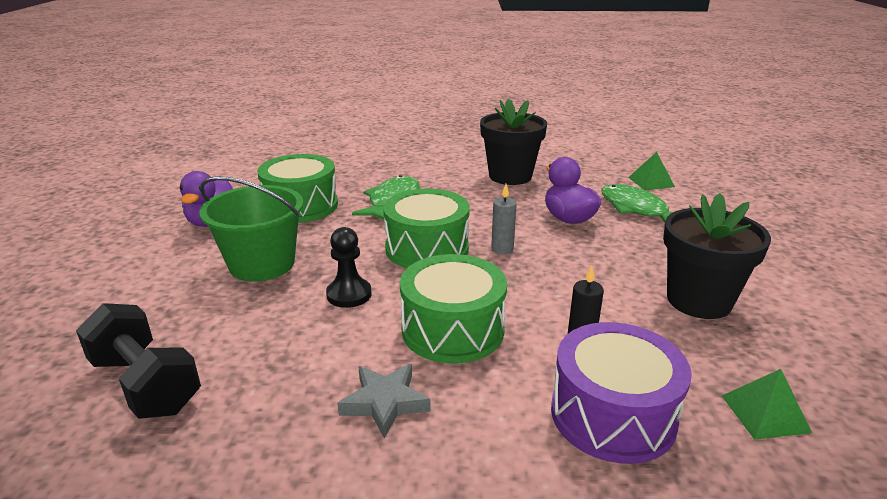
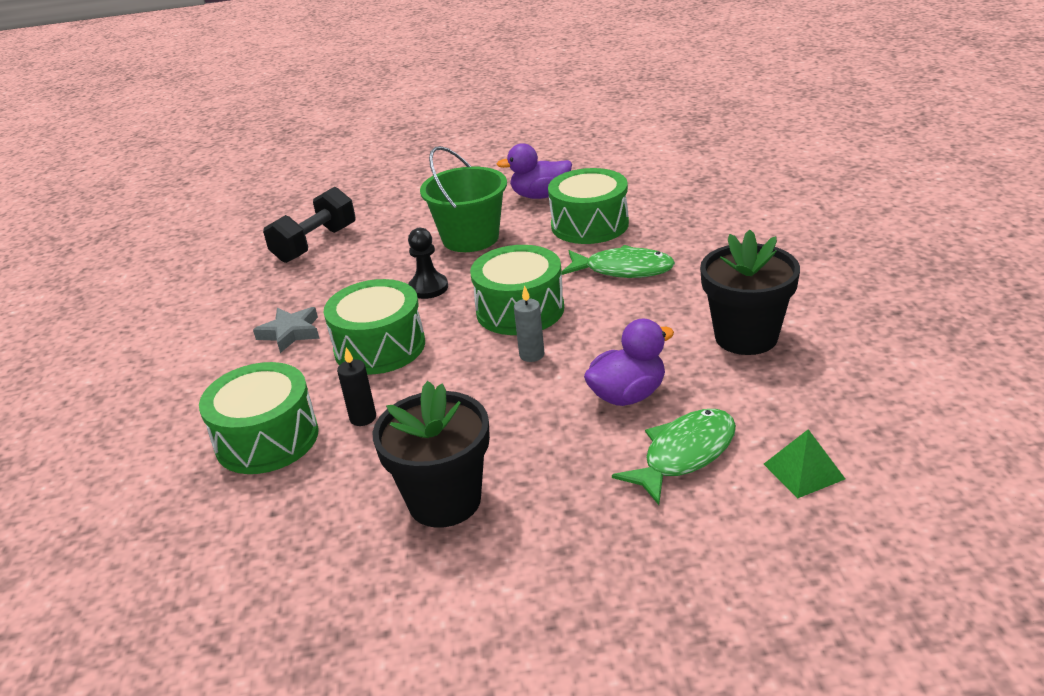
camera: 85 degrees right, 5 degrees up
purple drum [551,322,692,464] -> green drum [199,362,319,474]
green pyramid [722,369,812,440] -> none

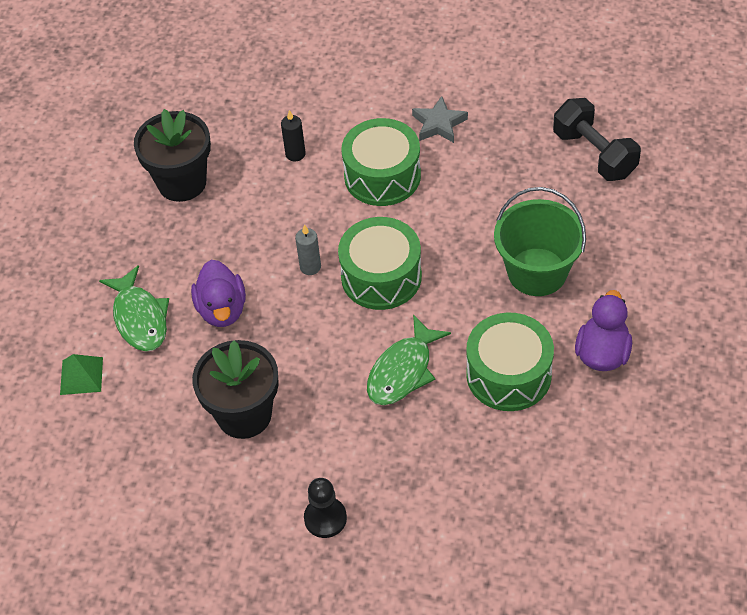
camera: 110 degrees right, 20 degrees up
green drum [199,362,319,474] -> none
black pawn [408,228,448,299] -> black pawn moved to [304,478,347,538]

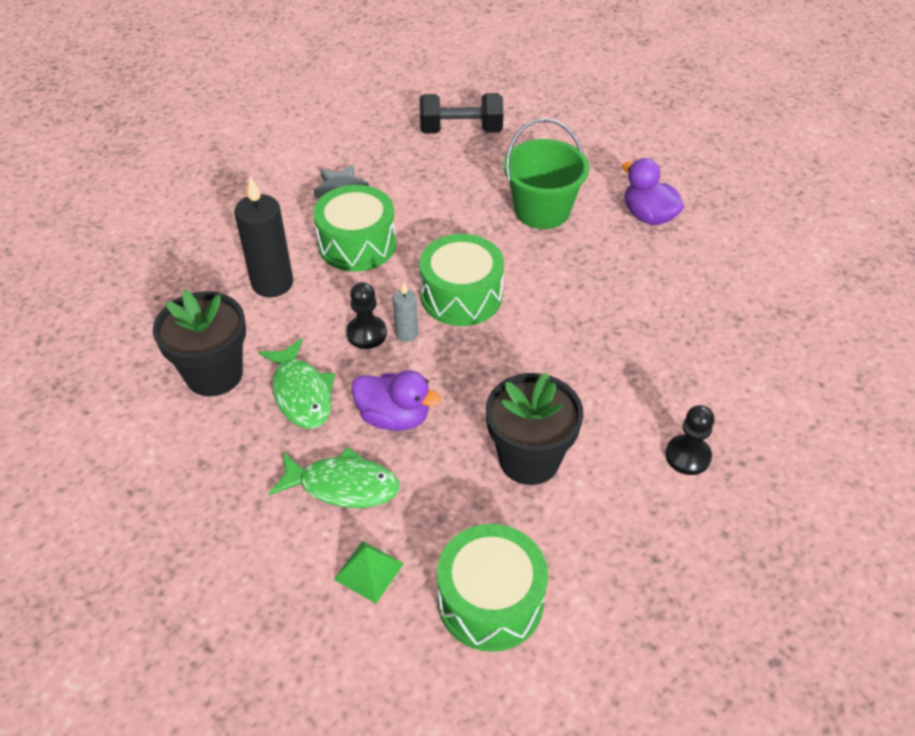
camera: 60 degrees left, 5 degrees down
black candle [281,110,306,161] -> black candle [234,176,293,297], size x1.93
green fish [367,315,451,405] -> green fish moved to [258,338,335,429]
green drum [466,313,554,411] -> green drum moved to [437,524,548,652]
none -> black pawn [346,282,387,349]

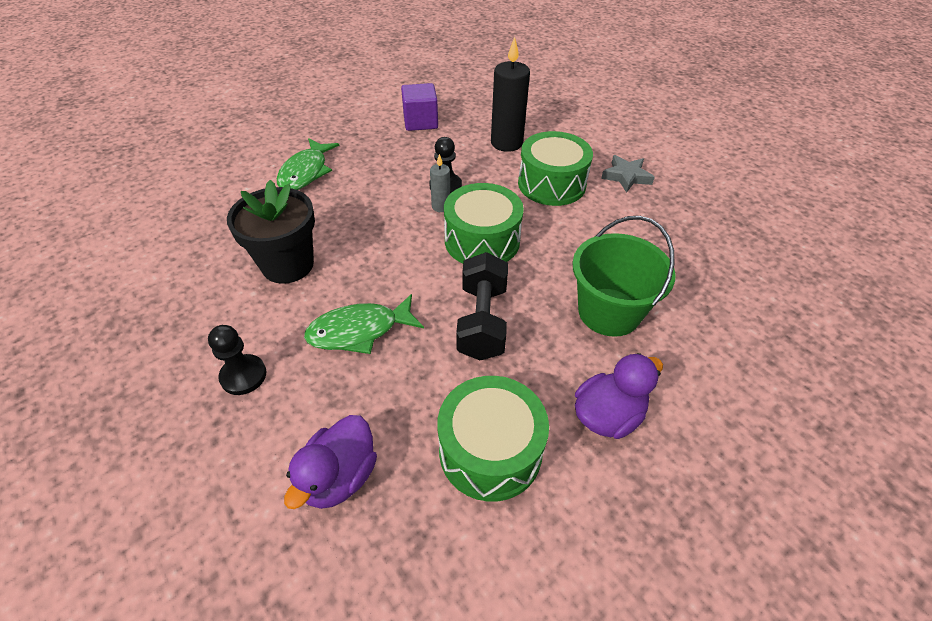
camera: 95 degrees right, 0 degrees up
black flower pot [153,290,246,396] -> purple cube [401,83,438,131]
green fish [258,338,335,429] -> green fish moved to [304,294,424,354]
green pyramid [334,541,404,603] -> none
purple duck [351,370,441,431] -> purple duck moved to [284,415,377,509]
black dumbbell [420,93,503,134] -> black dumbbell moved to [456,252,508,360]
green drum [437,524,548,652] -> green drum moved to [437,376,549,502]

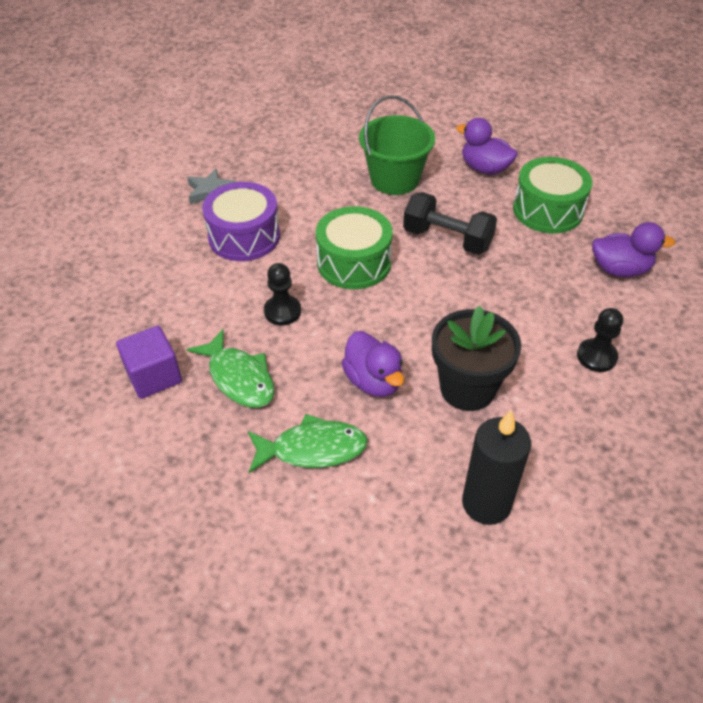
camera: 110 degrees left, 0 degrees up
green fish [304,294,424,354] -> green fish moved to [187,329,275,408]
grey candle [430,154,450,212] -> none
black dumbbell [456,252,508,360] -> black dumbbell turned 45 degrees clockwise [403,192,497,255]
black candle [491,37,530,152] -> black candle moved to [462,410,531,525]
green drum [518,131,593,206] -> purple drum [202,182,280,261]
none -> purple duck [341,331,404,397]

